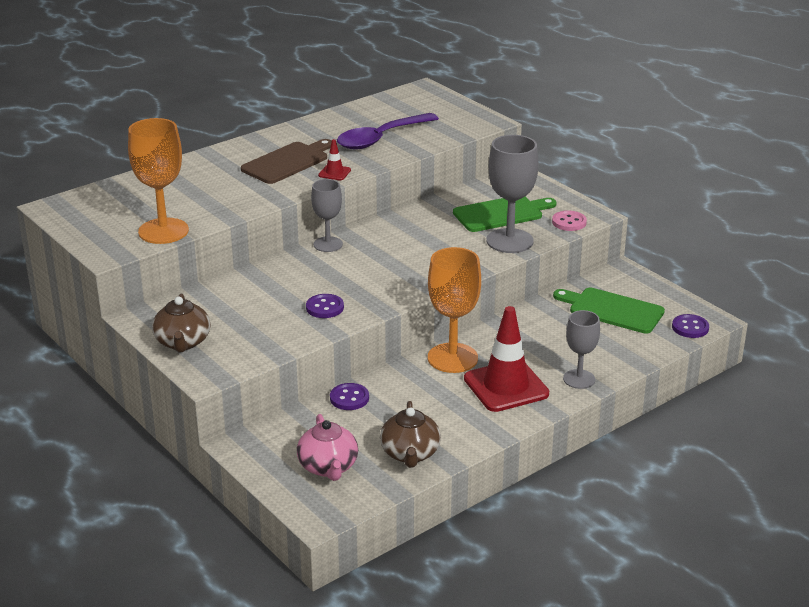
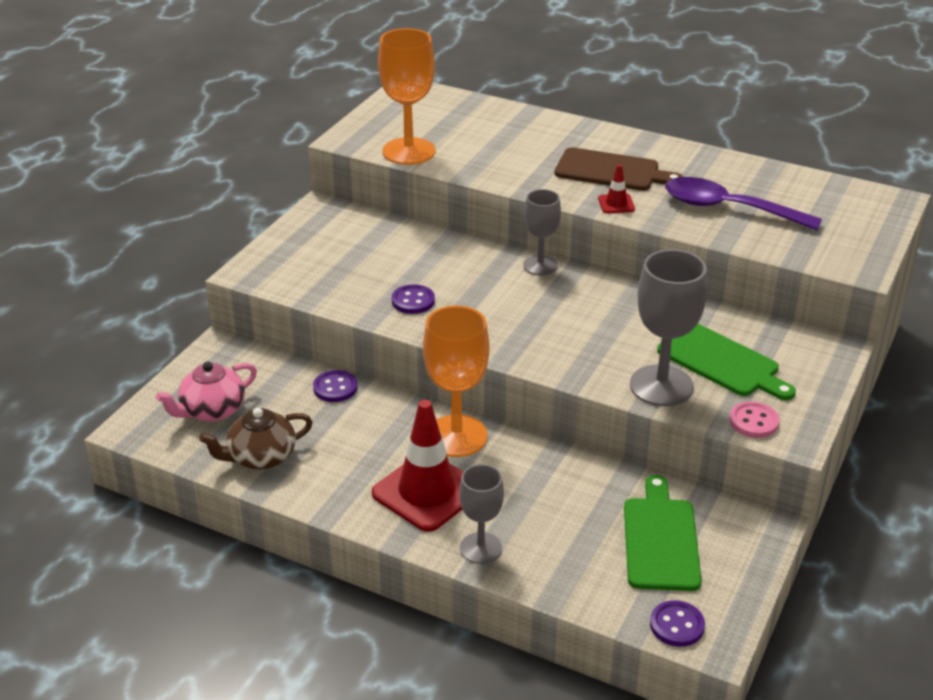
camera: 65 degrees right, 5 degrees up
brown teapot [152,294,211,352] -> none

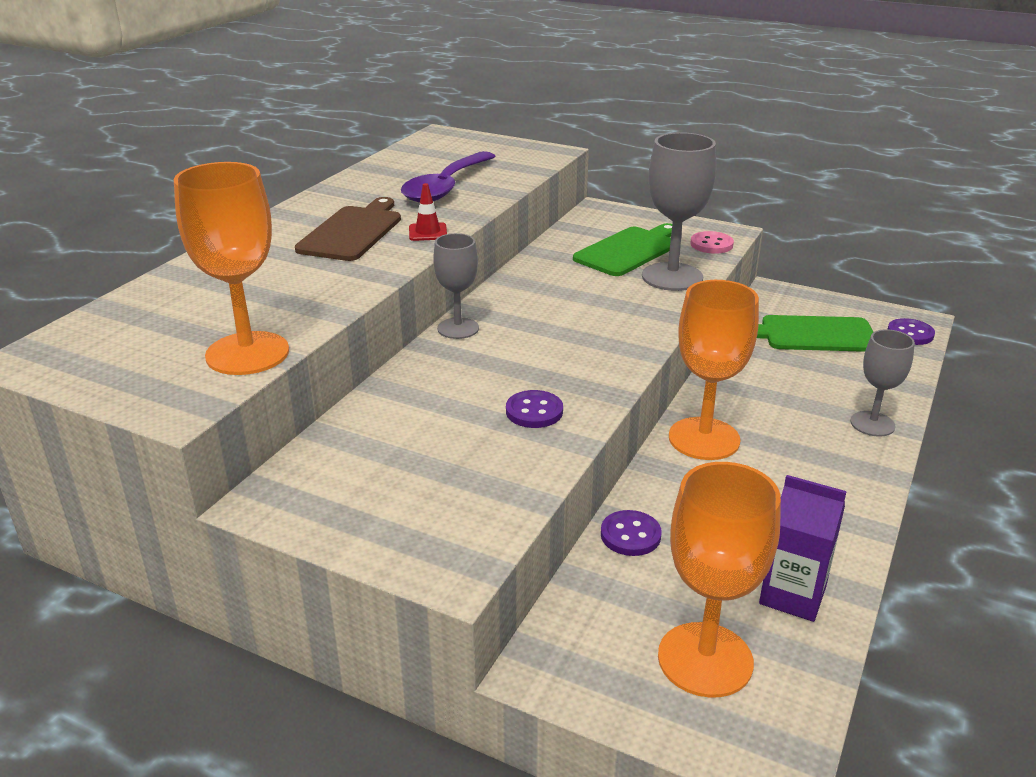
camera: 90 degrees left, 5 degrees down
pink teapot [156,361,257,421] -> orange goblet [658,462,781,698]
brown teapot [199,408,313,470] -> purple carton [759,475,847,622]
red traffic cone [372,400,463,532] -> none

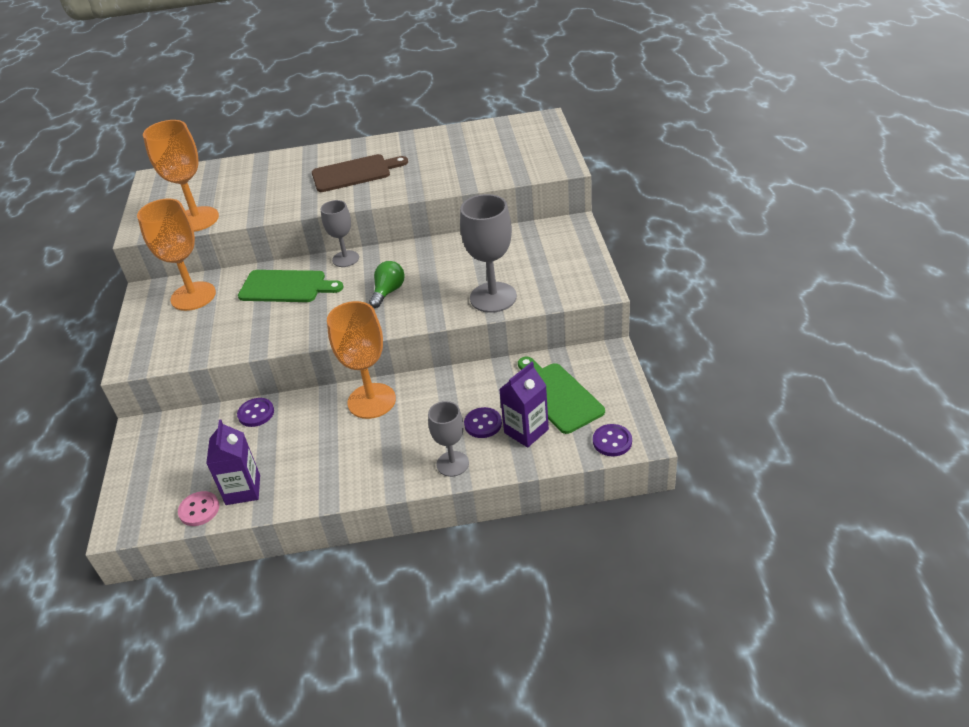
camera: 60 degrees right, 10 degrees up
purple spoon [401,151,496,203] -> none
red traffic cone [409,183,447,241] -> none
purple button [506,390,563,428] -> purple button moved to [464,407,502,438]
green cutting board [573,223,672,276] -> green cutting board moved to [238,270,343,302]
orange goblet [658,462,781,698] -> orange goblet moved to [137,198,216,311]
pink button [690,231,734,254] -> pink button moved to [178,491,219,526]
none -> green light bulb [369,261,405,308]
none -> purple carton [499,362,549,448]

